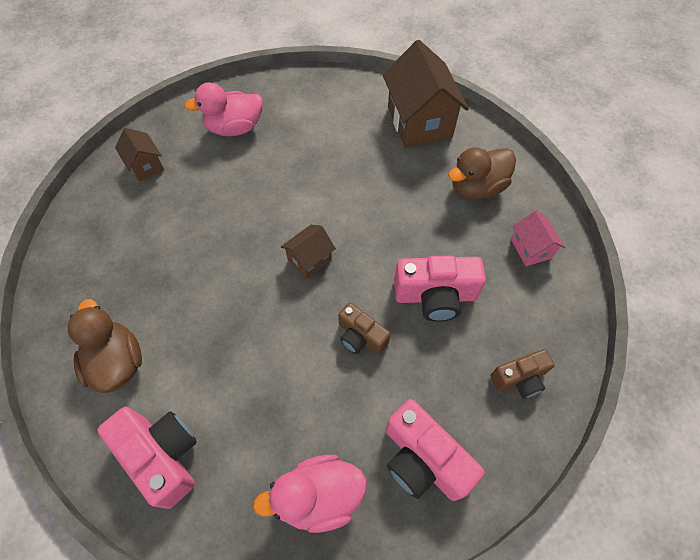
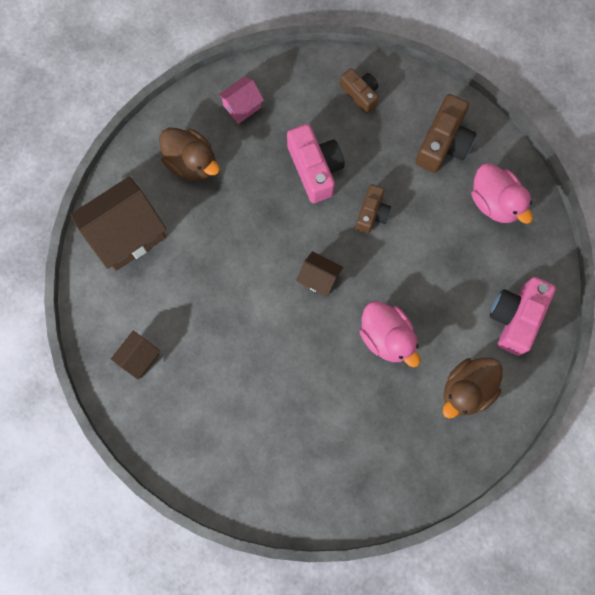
camera: 110 degrees left, 15 degrees up
brown house [115,128,164,181] -> brown house moved to [111,331,160,380]
pink duck [184,82,263,136] -> pink duck moved to [359,301,420,367]
pink camera [386,399,485,501] -> brown camera [415,94,476,173]

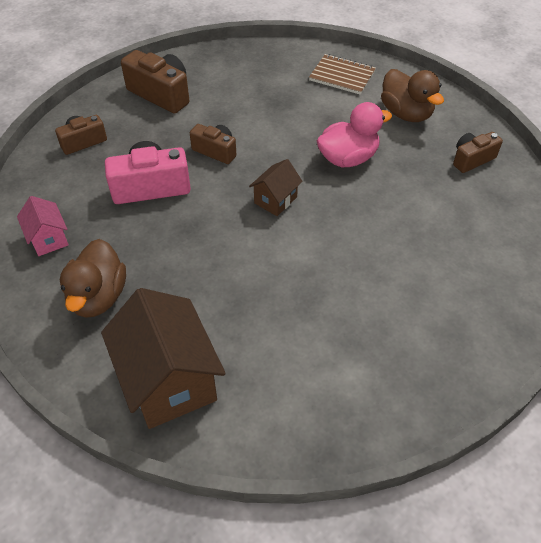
camera: 80 degrees left, 25 degrees down
brown house [111,331,160,380] -> none
brown duck [159,127,220,181] -> brown duck turned 135 degrees clockwise [60,239,126,318]
pink duck [471,163,533,224] -> none
pink camera [490,277,556,356] -> brown notebook [309,54,376,95]
none -> brown camera [453,132,503,173]

